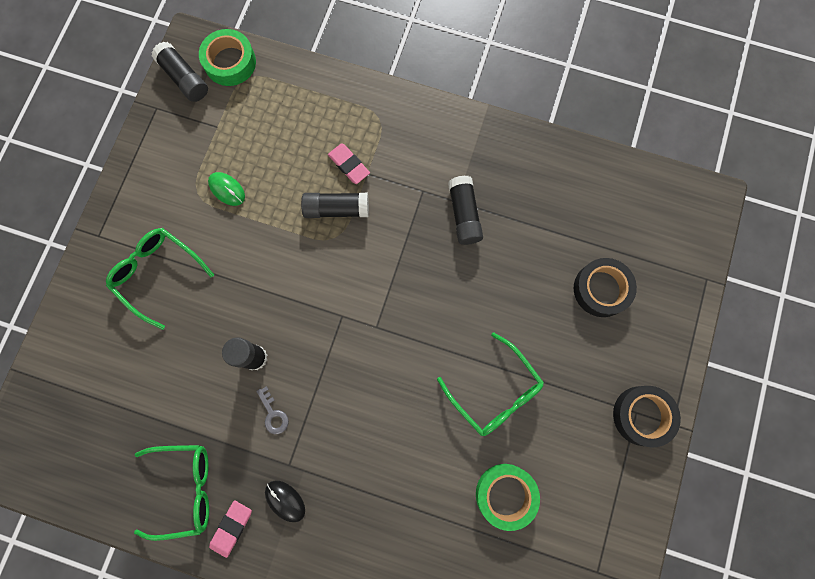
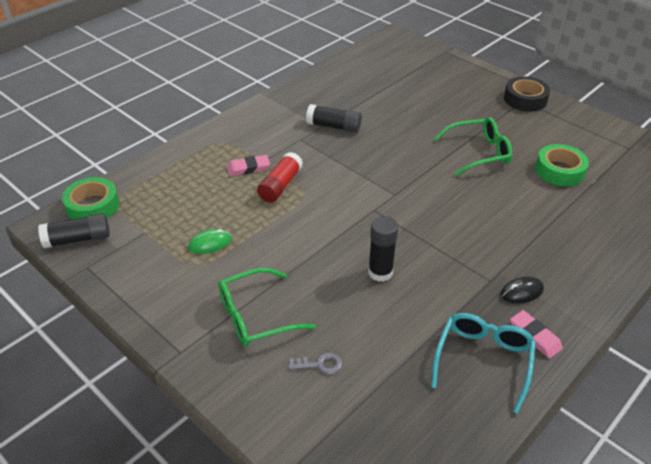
camera: 65 degrees left, 35 degrees down
green glasses [134,445,209,541] -> turquoise glasses [431,313,536,414]
grey key [256,386,289,434] -> grey key moved to [288,352,343,375]
black glue stick [301,193,369,218] -> red glue stick [257,152,303,203]
black tape [574,258,637,317] -> none

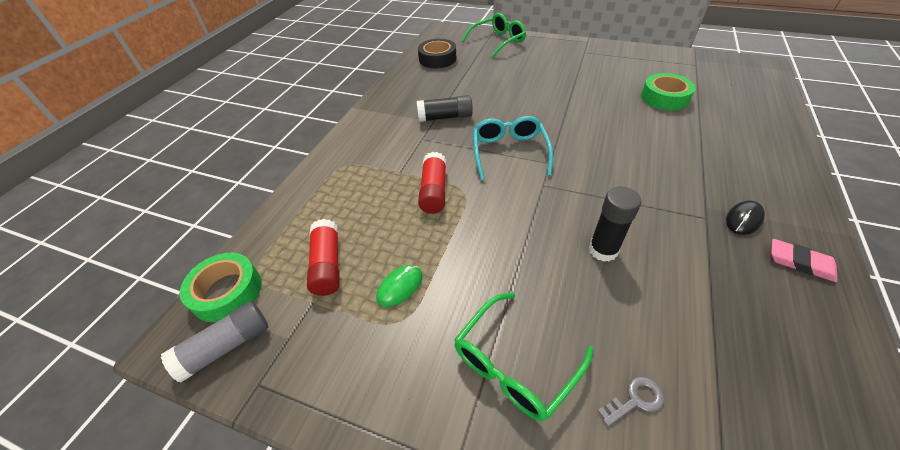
camera: 20 degrees left, 5 degrees up
black glue stick [38,213,110,248] -> grey glue stick [161,301,268,383]
pink eraser [227,155,270,176] -> none
turquoise glasses [431,313,536,414] -> turquoise glasses moved to [473,116,553,181]
green glasses [434,117,512,176] -> green glasses moved to [461,13,526,58]
black tape [504,76,550,112] -> black tape moved to [418,39,456,68]
none -> red glue stick [307,219,340,296]

